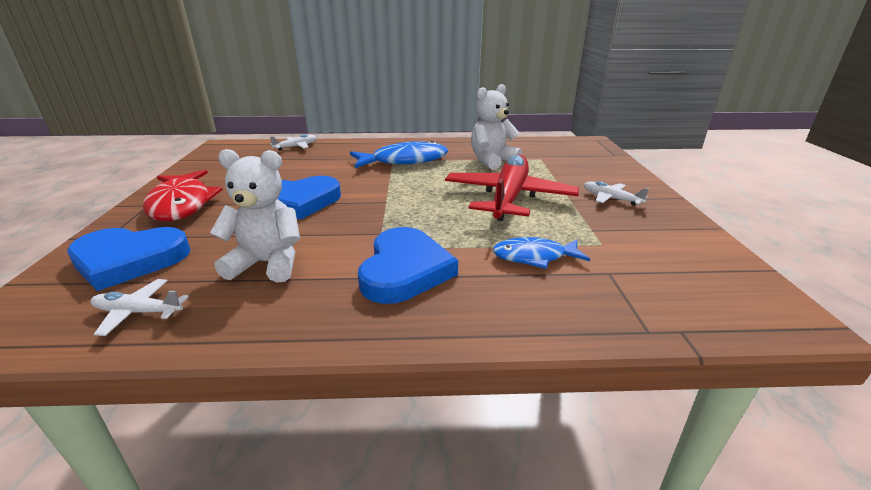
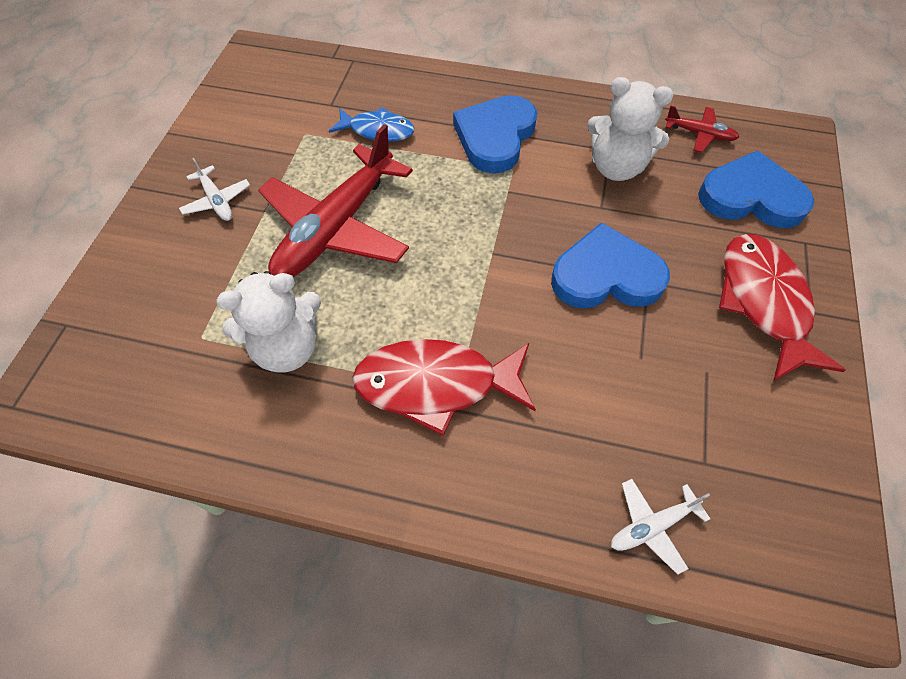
camera: 165 degrees left, 30 degrees up
white plane [91,279,189,336] -> red plane [665,105,739,152]
blue fish [350,141,448,168] -> red fish [352,339,536,436]

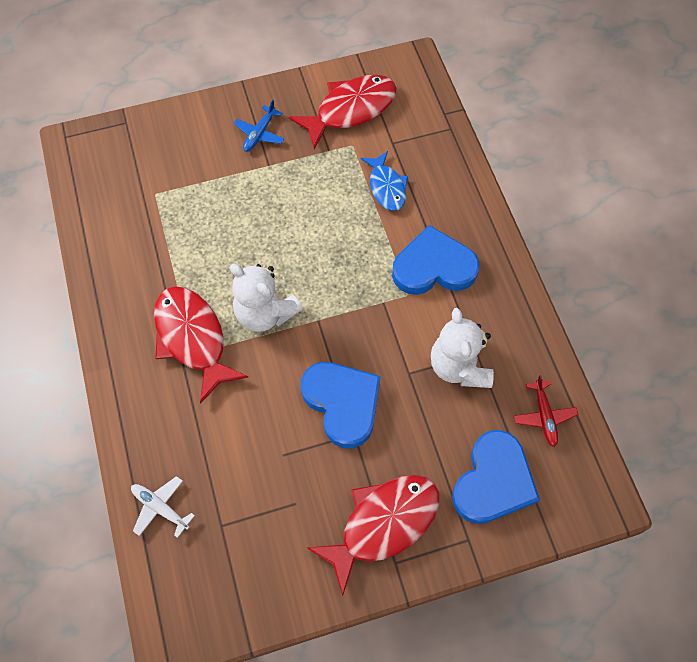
camera: 60 degrees right, 5 degrees up
white plane [179,158,250,221] -> blue plane [234,100,284,152]
white teddy bear [216,271,321,373] -> white teddy bear moved to [230,264,303,332]
red plane [258,124,413,277] -> none
blue heart [698,150,814,228] -> blue heart turned 45 degrees clockwise [452,430,540,524]
none -> red fish [289,75,396,150]

